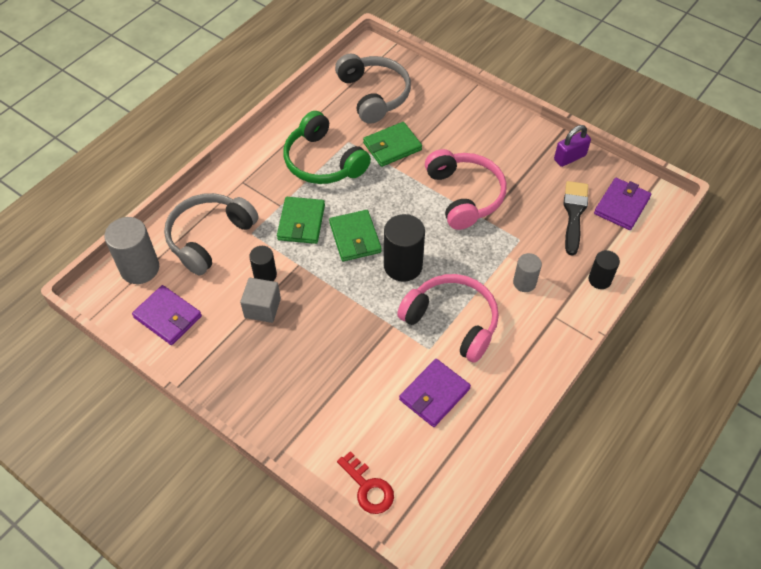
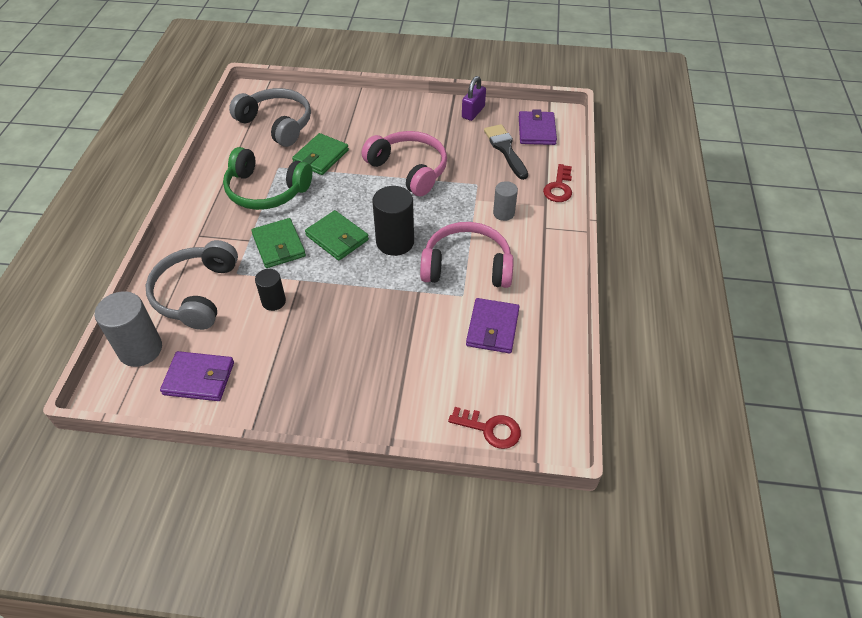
camera: 30 degrees left, 5 degrees down
grey cube [240,278,281,323] -> none
black cylinder [588,250,620,289] -> red key [543,164,572,202]

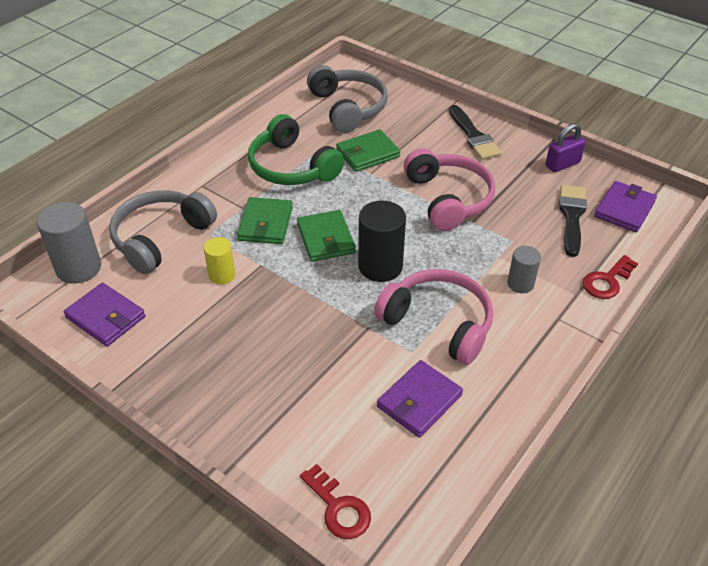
camera: 30 degrees right, 5 degrees down
black cylinder [255,269,286,311] -> yellow cylinder [204,237,235,285]
none -> black brush [449,105,502,160]

